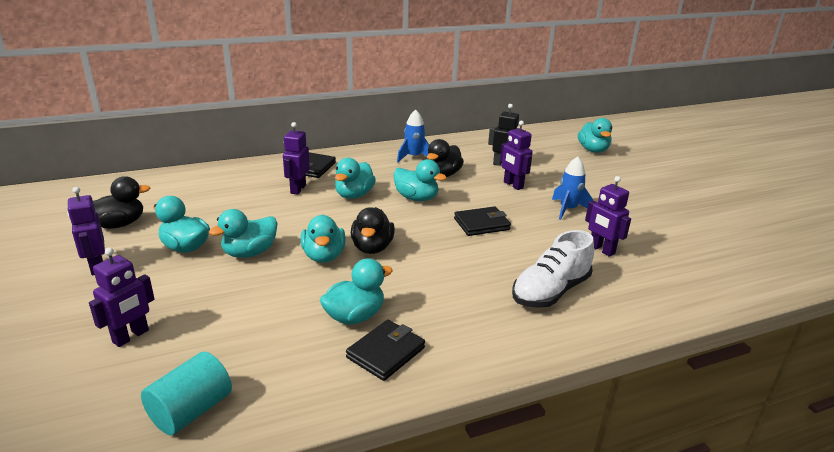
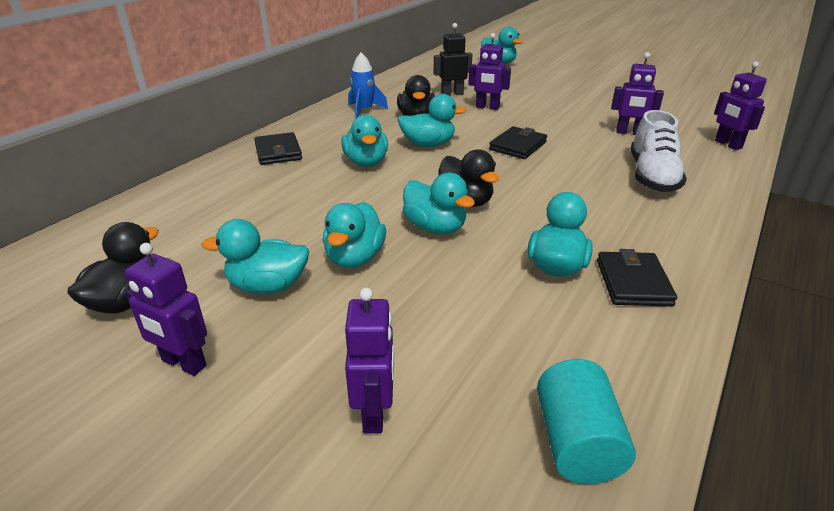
camera: 35 degrees left, 5 degrees up
purple robot [283,122,310,195] -> purple robot moved to [714,61,767,150]
blue rocket [552,156,593,220] -> none

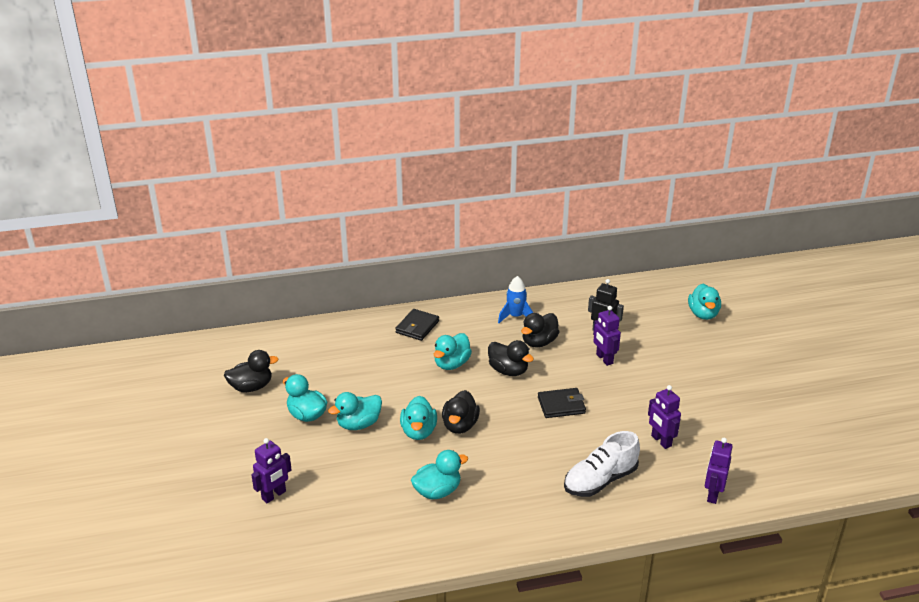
camera: 45 degrees right, 0 degrees up
purple robot [125,243,207,376] -> none
turquoise duck [398,94,466,147] -> black duck [488,340,534,376]
turquoise cylinder [537,359,636,484] -> none
black wallet [597,249,677,306] -> none

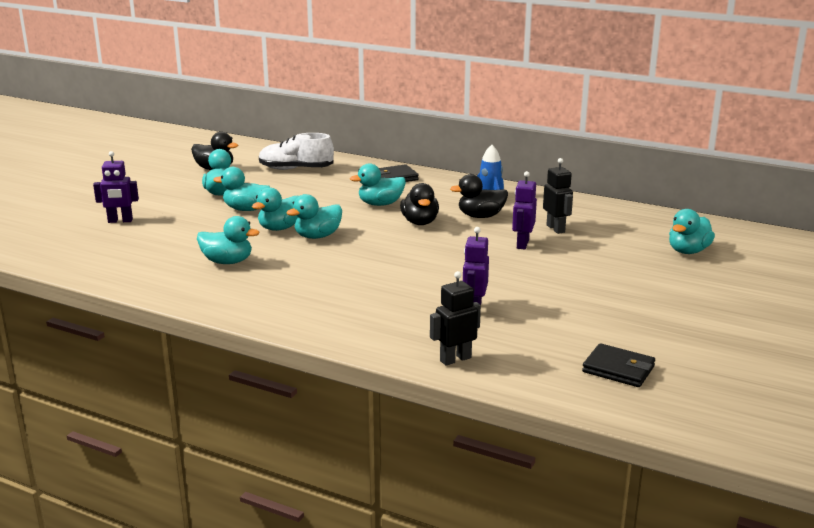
camera: 40 degrees right, 10 degrees down
black duck [442,390,480,434] -> turquoise duck [286,194,342,239]
black wallet [538,388,586,418] -> black wallet moved to [582,343,655,387]
white shoe [564,431,640,497] -> white shoe moved to [259,133,334,170]
purple robot [705,438,733,504] -> black robot [430,271,481,366]

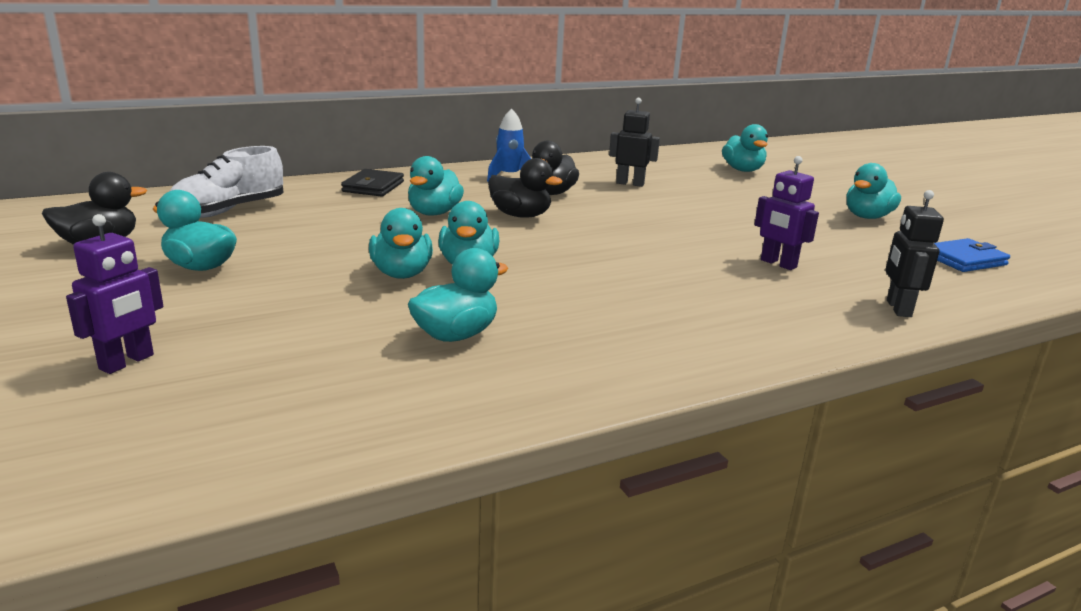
camera: 55 degrees left, 0 degrees up
turquoise duck [213,167,270,211] -> turquoise duck moved to [847,163,901,219]
purple robot [512,171,537,249] -> none
black wallet [582,343,655,387] -> blue wallet [934,238,1010,272]

